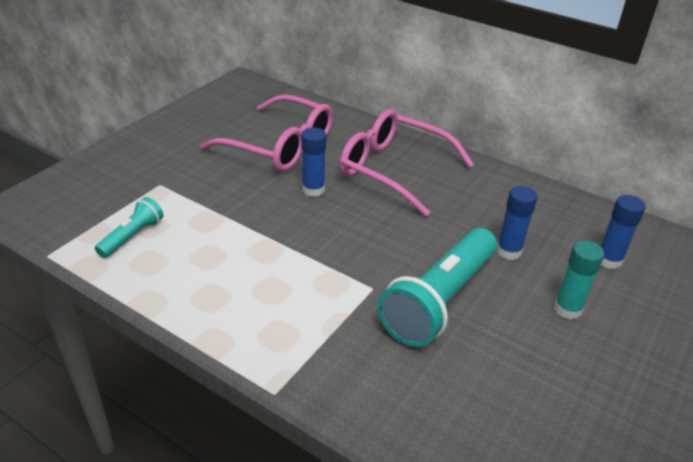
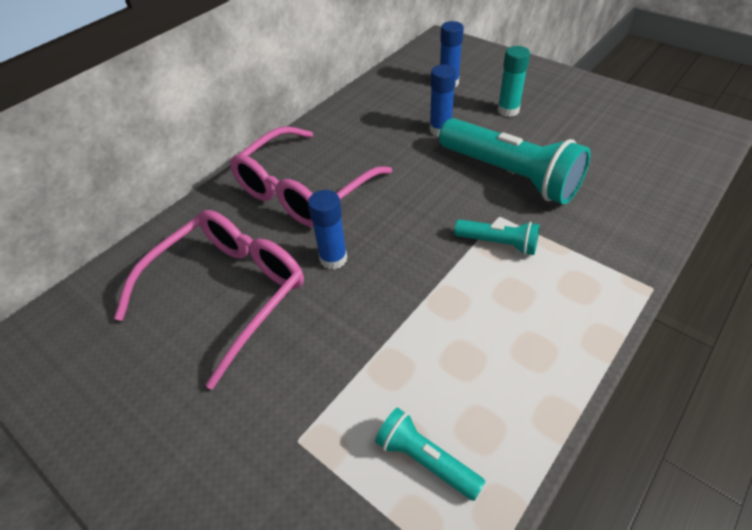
camera: 80 degrees left, 10 degrees up
none -> turquoise flashlight [454,219,540,255]

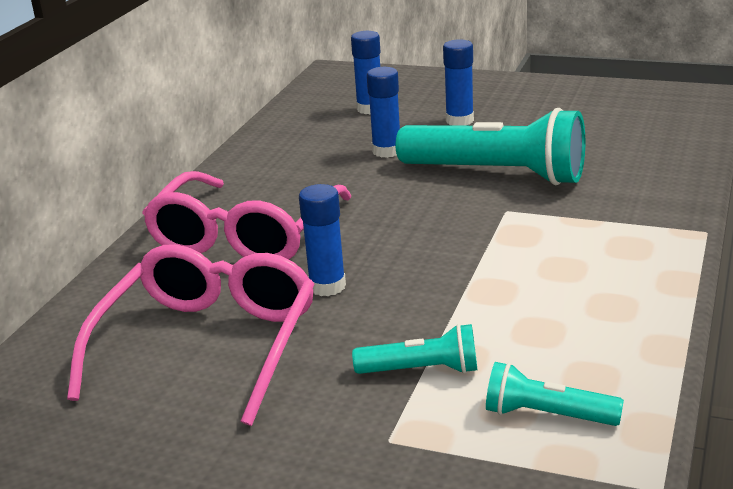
camera: 20 degrees left, 20 degrees down
turquoise flashlight [454,219,540,255] -> turquoise flashlight moved to [352,324,477,374]
turquoise glue stick [497,46,530,117] -> blue glue stick [443,39,474,126]

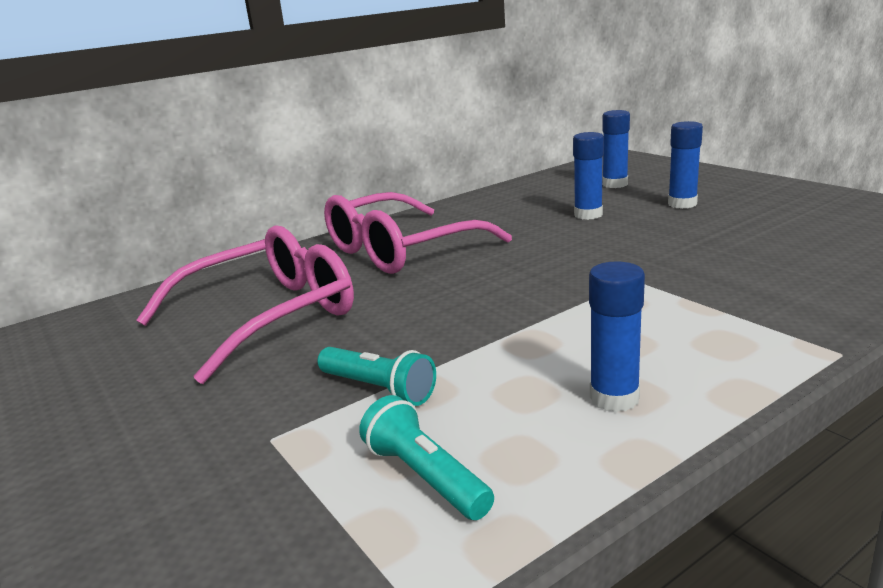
camera: 35 degrees right, 5 degrees down
blue glue stick [299,184,346,296] -> blue glue stick moved to [589,261,645,412]
turquoise flashlight [396,108,585,185] -> none

